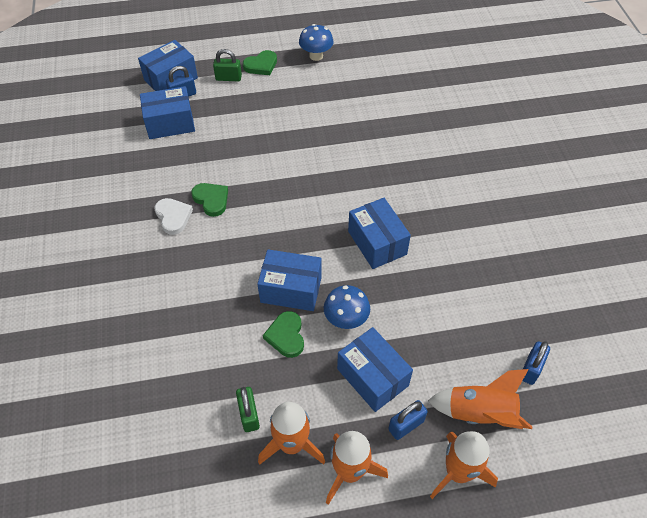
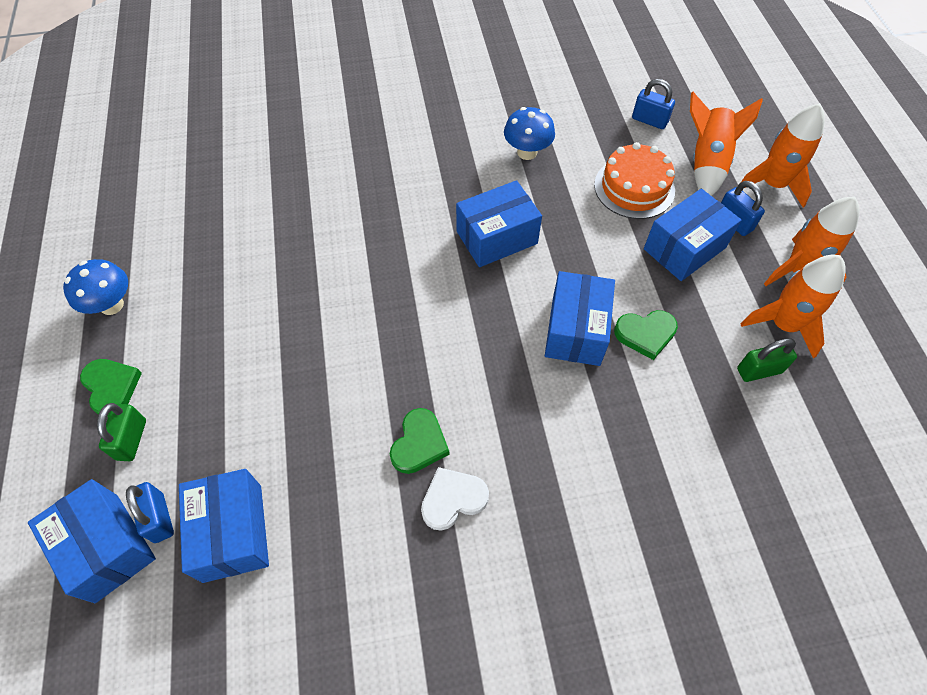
camera: 90 degrees left, 5 degrees up
green heart [191,183,228,217] -> green heart turned 150 degrees clockwise [390,408,450,474]
blue mushroom [324,285,370,329] -> blue mushroom moved to [504,107,555,160]
none -> orange cake [594,142,675,219]

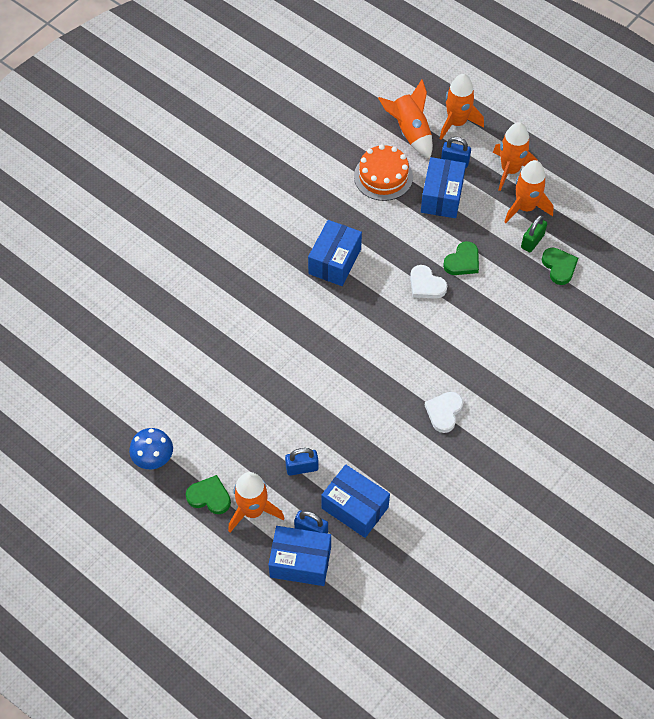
camera: 40 degrees left, 0 degrees up
green padlock [97,403,146,461] -> orange rocket [228,472,284,532]
green heart [390,408,450,474] -> green heart moved to [542,248,578,285]
blue mushroom [504,107,555,160] -> none
blue box [545,271,615,366] -> white heart [410,265,447,299]
blue padlock [632,79,675,129] -> blue padlock moved to [285,448,319,476]

